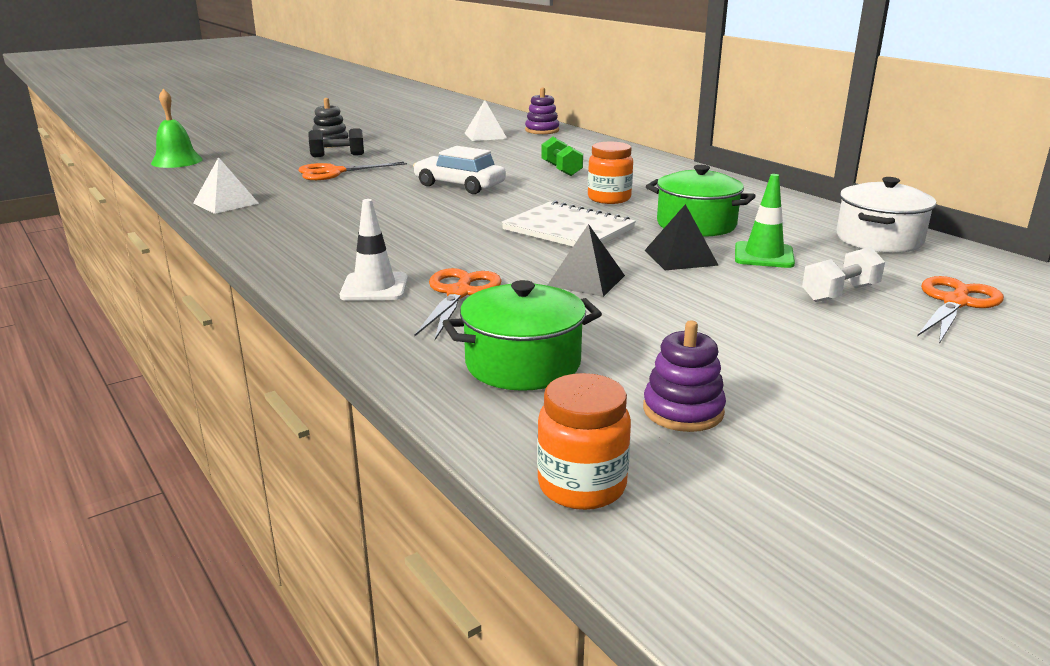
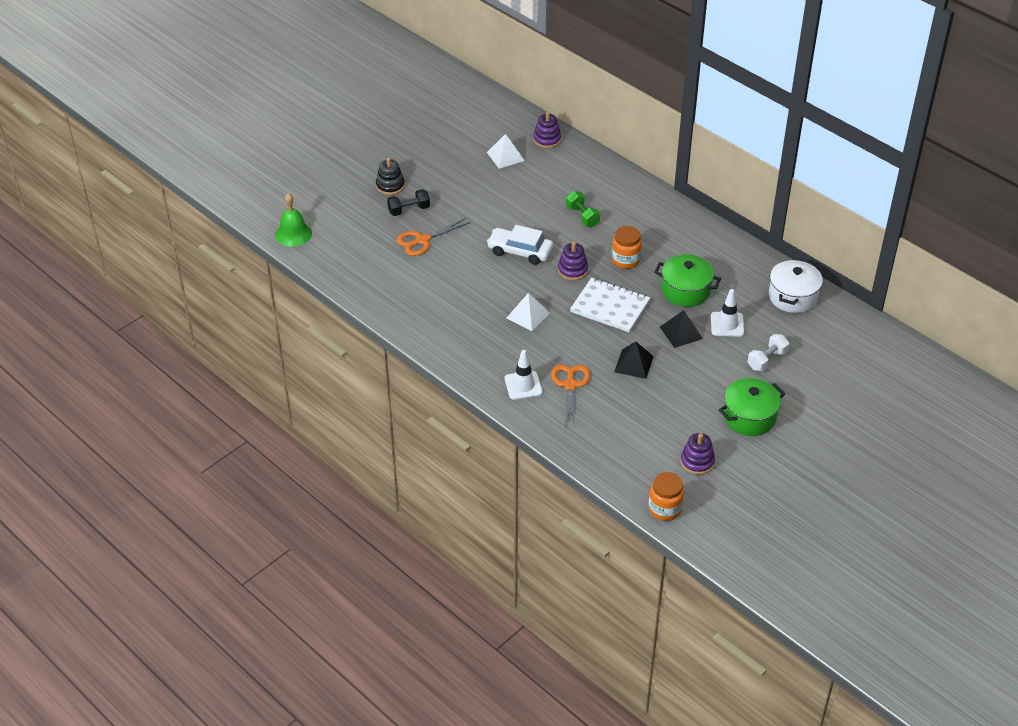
camera: 10 degrees left, 20 degrees up
white pyramid [193,157,259,214] -> white pyramid moved to [506,293,550,331]
green pot [442,280,602,391] -> green pot moved to [719,378,785,436]
green traffic cone [735,174,795,268] -> white traffic cone [711,289,744,337]
orange scissors [917,276,1004,344] -> none
none -> purple stacking toy [558,242,588,281]

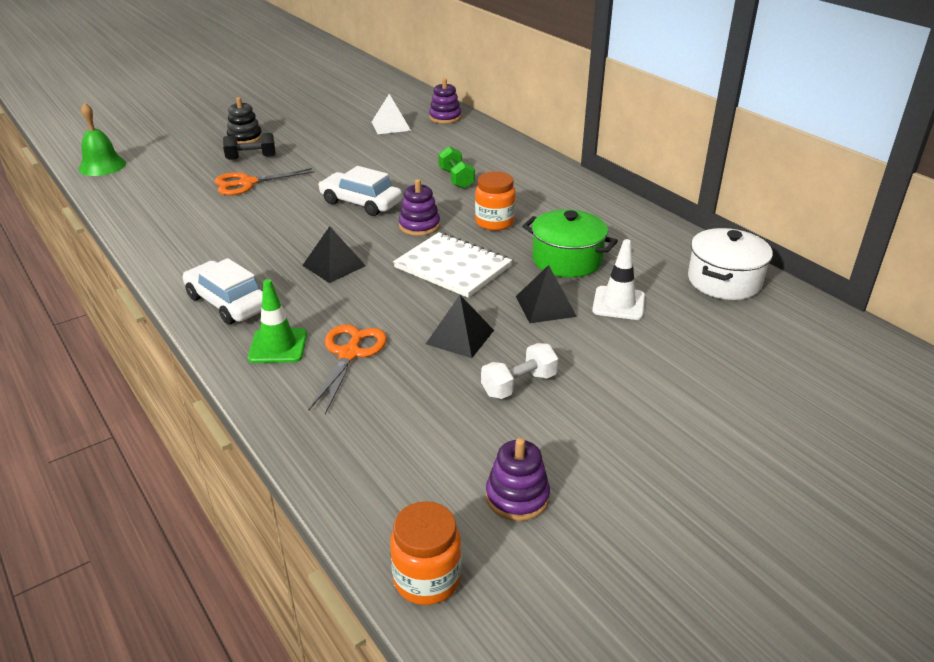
camera: 10 degrees right, 10 degrees down
white traffic cone [505,350,543,400] -> green traffic cone [248,279,307,363]
white pyramid [506,293,550,331] -> black pyramid [302,226,366,283]
green pot [719,378,785,436] -> none
white dumbbell [748,334,789,371] -> white dumbbell moved to [481,343,558,399]
none -> white car [183,258,263,325]

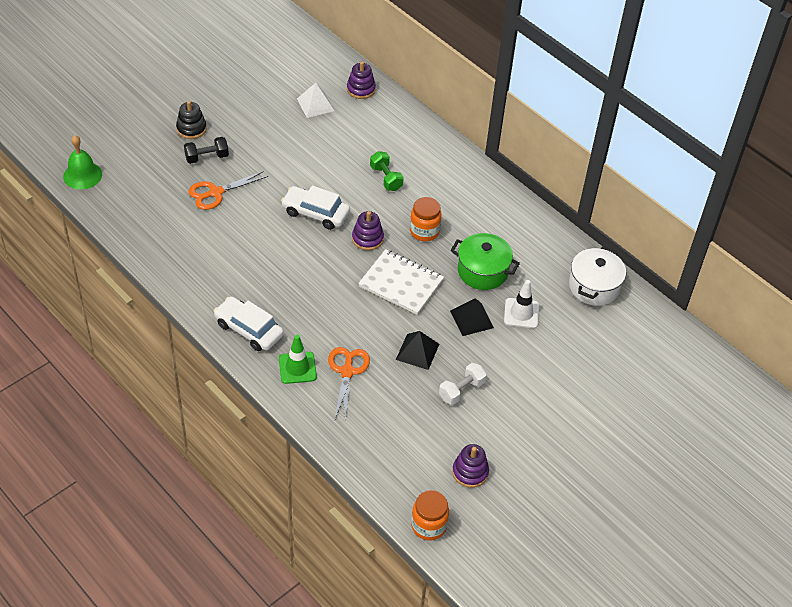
camera: 10 degrees left, 15 degrees up
black pyramid [302,226,366,283] -> none

